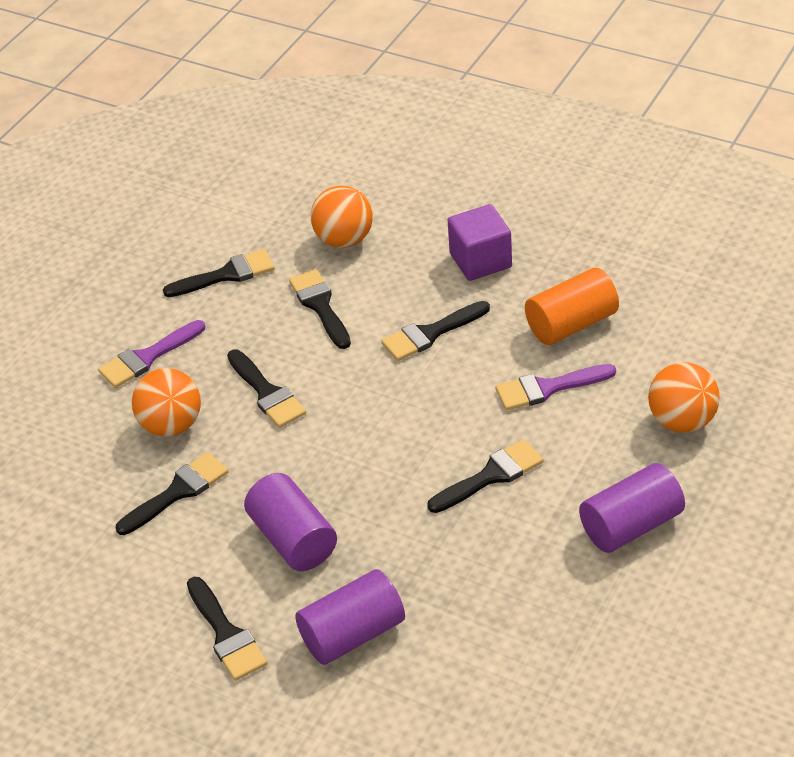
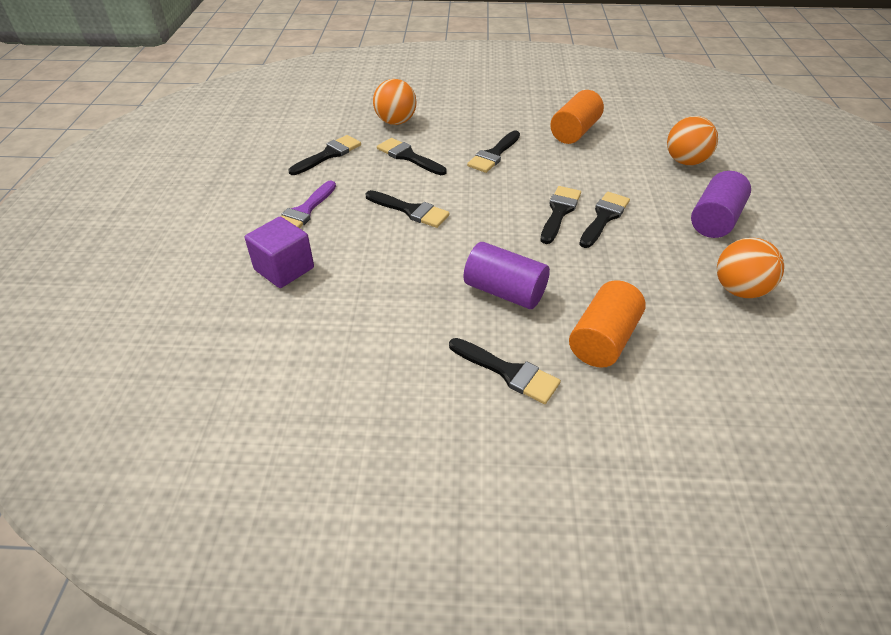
camera: 30 degrees left, 0 degrees up
black brush [116,452,229,535] -> black brush moved to [541,186,581,244]
orange ball [132,368,201,437] -> orange ball moved to [717,238,784,298]
purple cylinder [295,569,405,665] -> orange cylinder [569,280,646,368]
purple cube [448,204,512,281] -> purple cube moved to [245,216,314,288]
purple brush [495,364,616,410] -> none

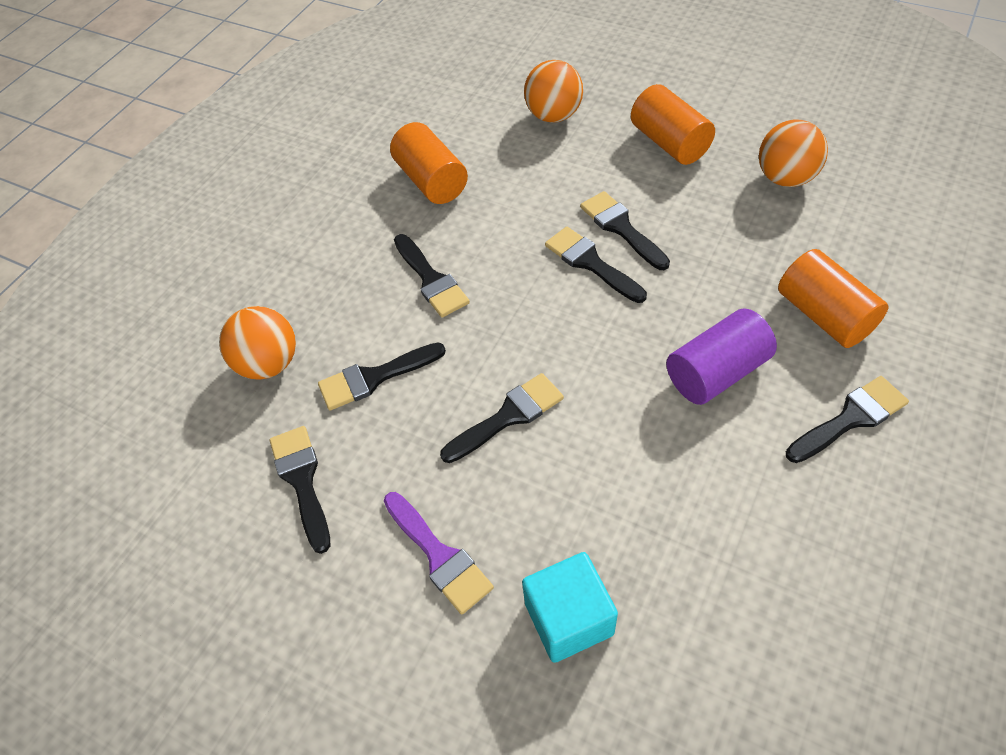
camera: 60 degrees left, 10 degrees up
purple cube [245,216,314,288] -> turquoise cube [522,552,618,663]
purple cylinder [691,171,751,238] -> orange cylinder [631,84,715,165]

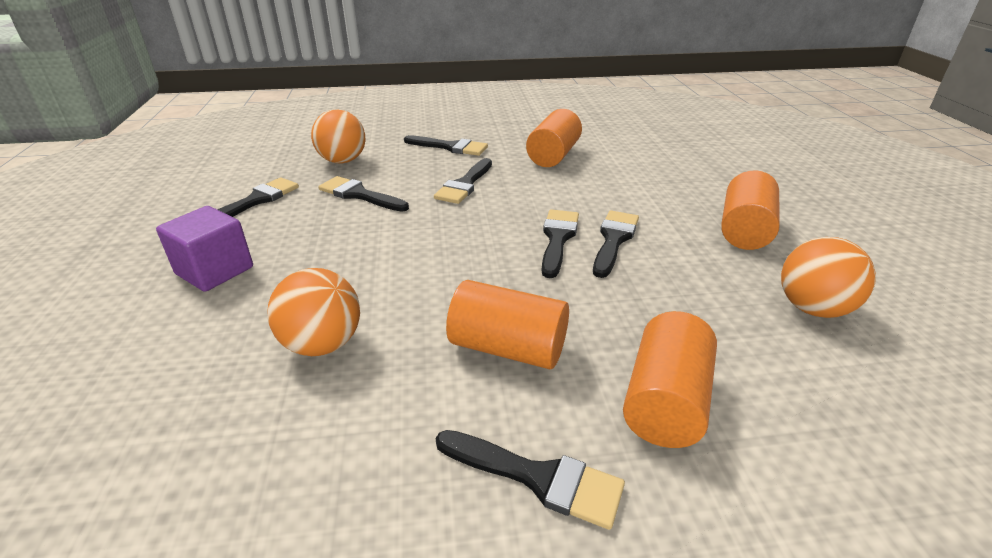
camera: 50 degrees right, 20 degrees down
purple brush [384,492,494,614] -> purple cube [156,206,253,292]
black brush [440,373,564,463] -> black brush moved to [404,135,488,156]
turquoise cube [522,552,618,663] -> none
orange ball [524,60,583,123] -> orange ball moved to [267,268,360,356]
purple cylinder [666,308,777,405] -> orange cylinder [446,280,569,369]

